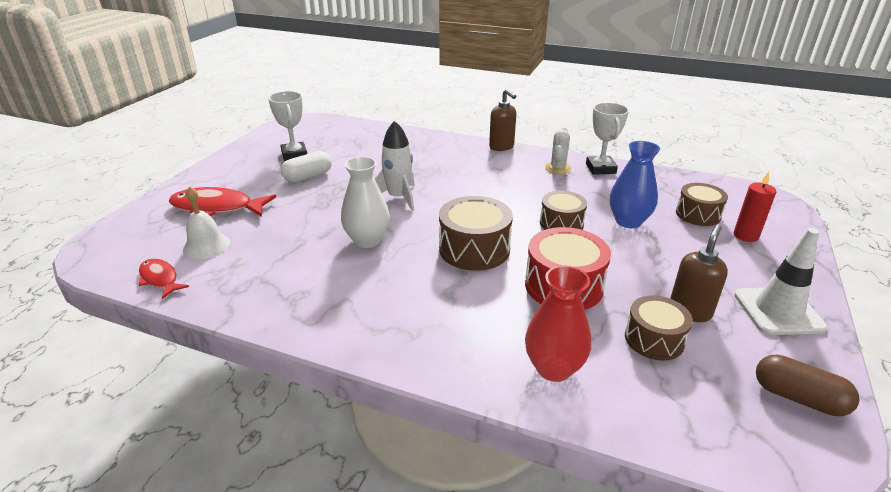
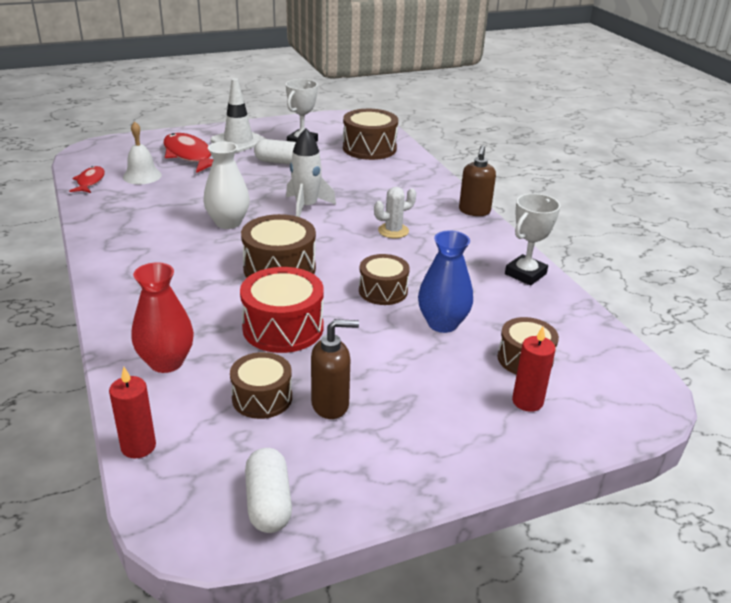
camera: 45 degrees right, 0 degrees up
white cactus [545,127,572,174] -> white cactus moved to [374,187,416,238]
white traffic cone [734,228,828,335] -> white traffic cone moved to [210,78,266,153]
brown capsule [756,355,859,416] -> white capsule [245,448,292,533]
none -> red candle [109,367,156,459]
none -> brown drum [343,109,398,160]

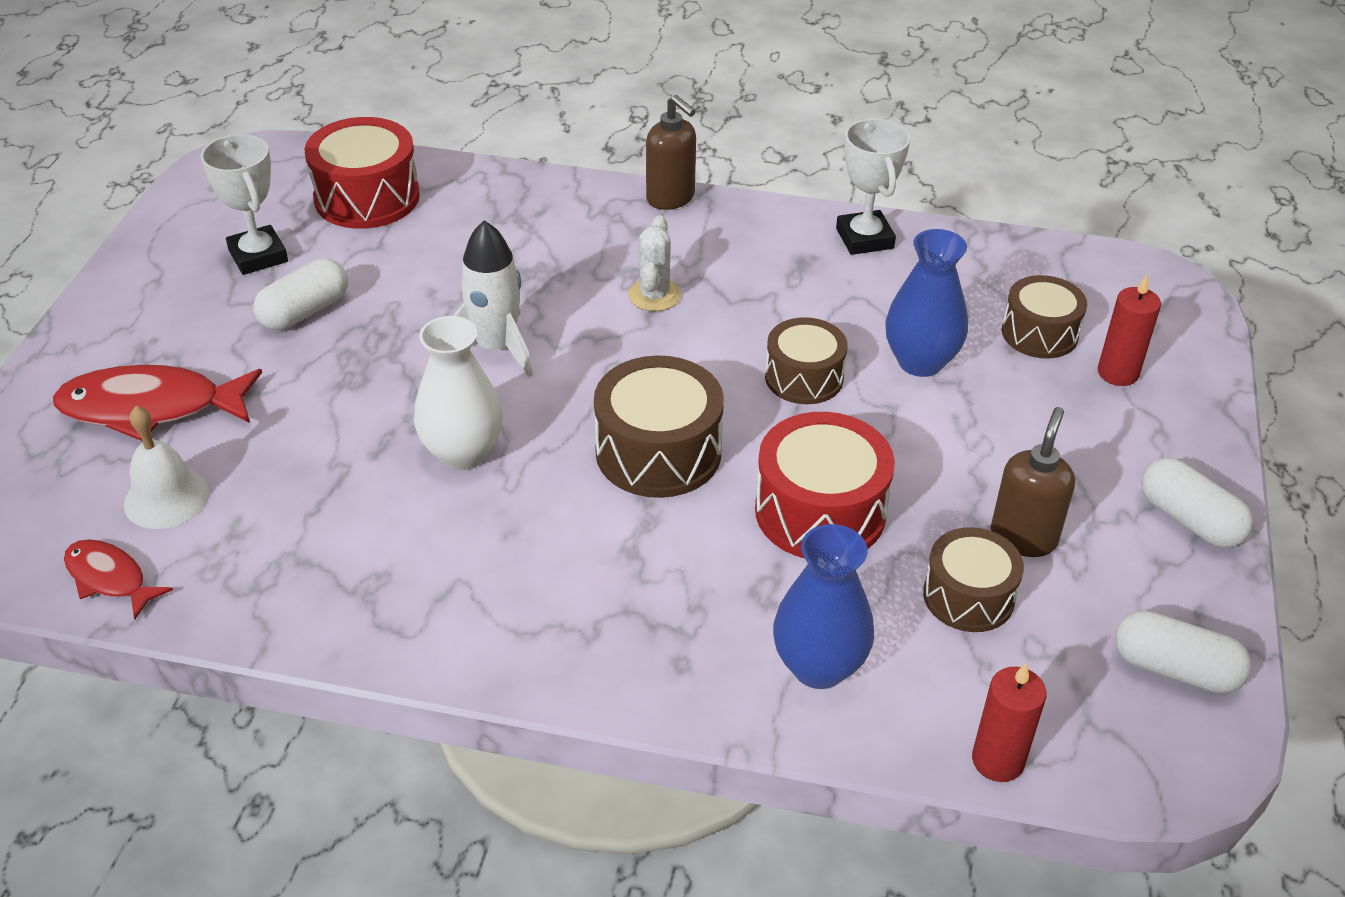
camera: 55 degrees left, 10 degrees up
red vase [132,262,194,373] -> blue vase [773,524,874,689]
white traffic cone [210,78,266,153] -> none
brown drum [343,109,398,160] -> red drum [305,117,420,229]
none -> white capsule [1141,458,1253,548]

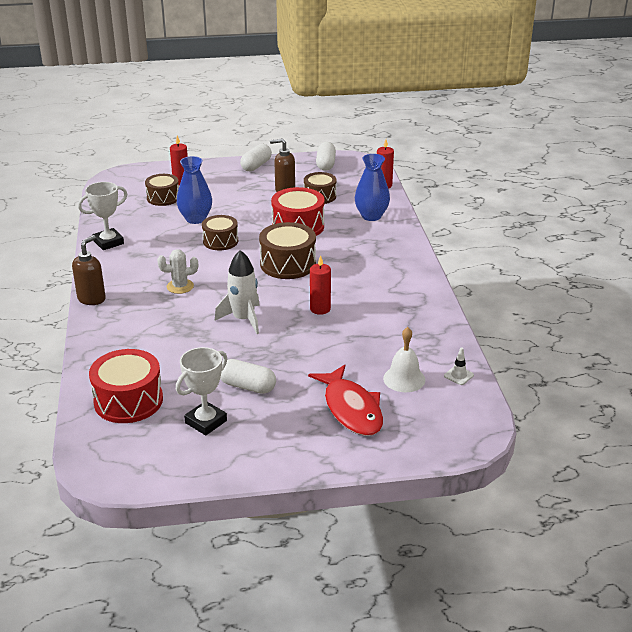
camera: 110 degrees left, 10 degrees down
red fish [64,539,173,619] -> white traffic cone [444,347,474,385]
white vase [414,316,503,470] -> red candle [310,255,331,315]

